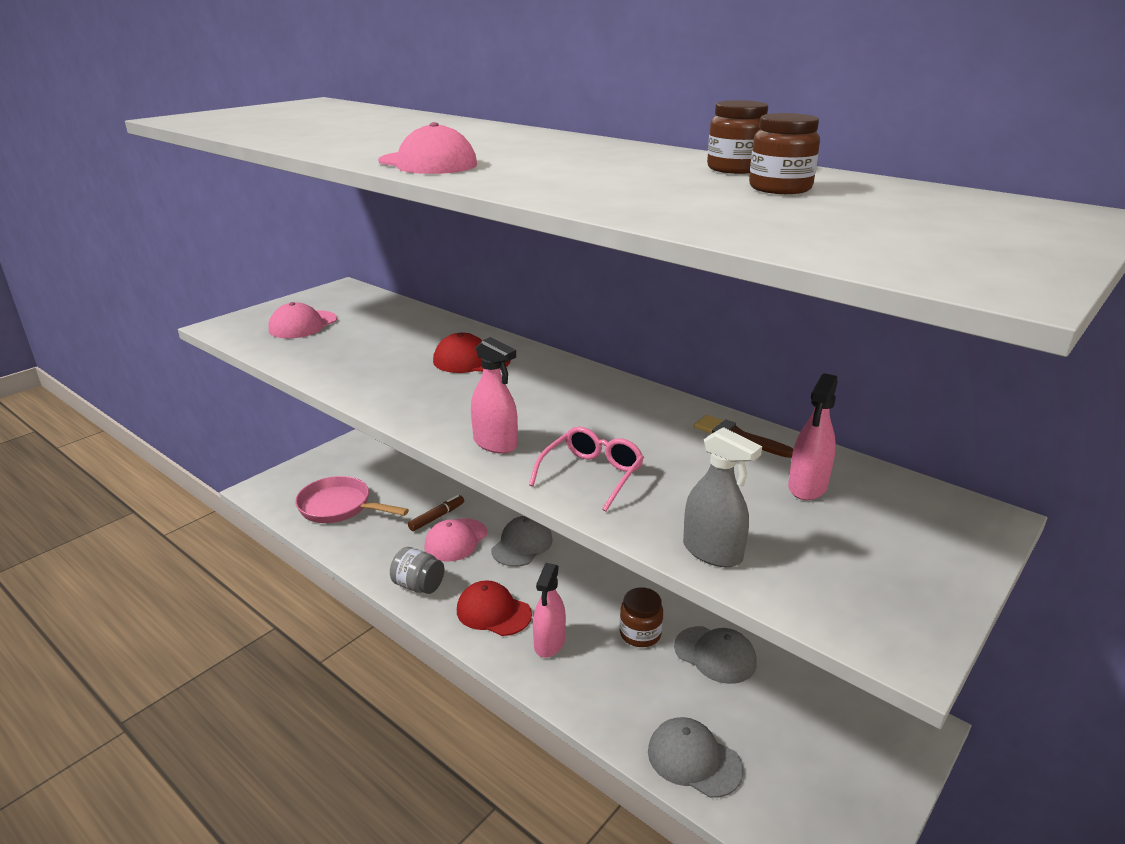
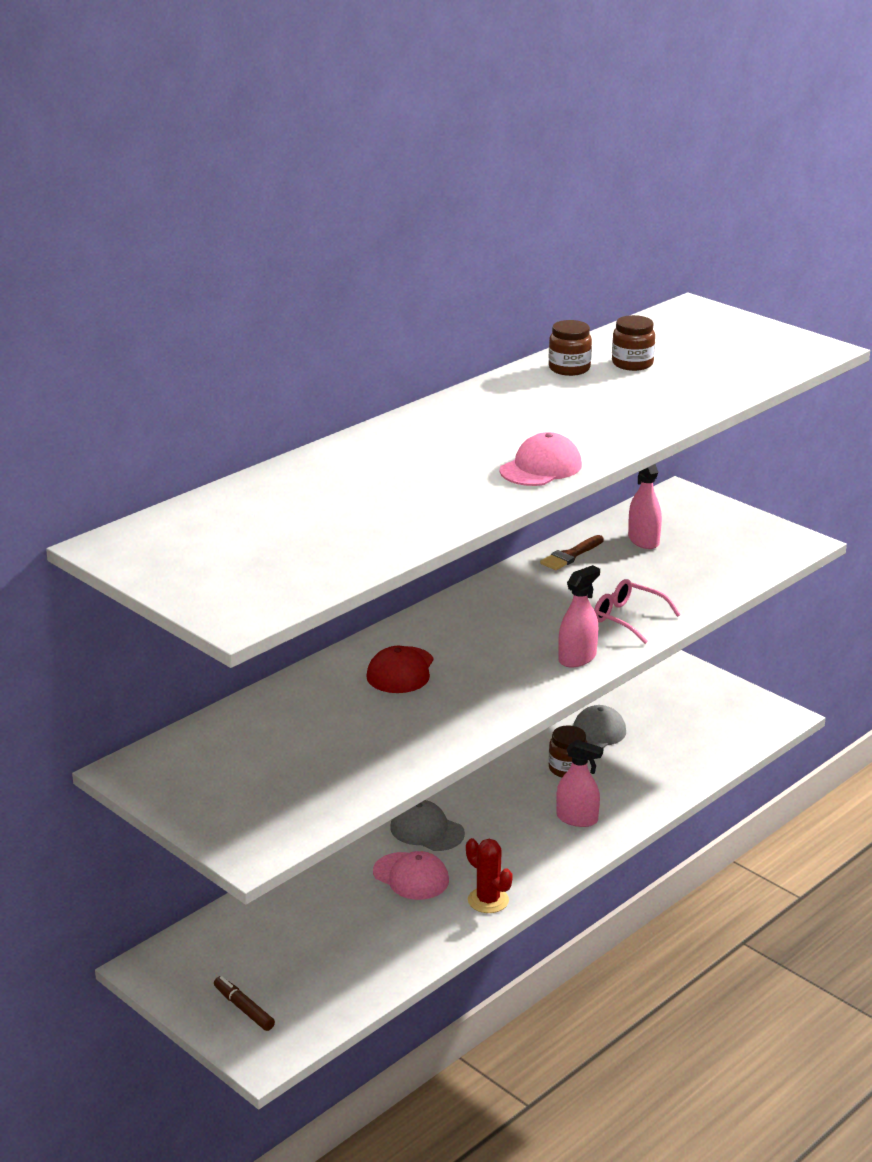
camera: 85 degrees left, 0 degrees up
pink cap [268,302,337,338] -> none
pink pan [295,476,409,523] -> none
grey jar [390,547,444,594] -> red cactus [466,838,513,913]
brown marker [408,495,464,531] -> brown marker moved to [214,976,275,1031]
red cap [457,580,532,636] -> none
grey cap [648,717,743,798] -> none
grey spray bottle [683,427,762,567] -> none
pink spray bottle [788,373,838,500] -> pink spray bottle turned 150 degrees counterclockwise [628,464,662,549]

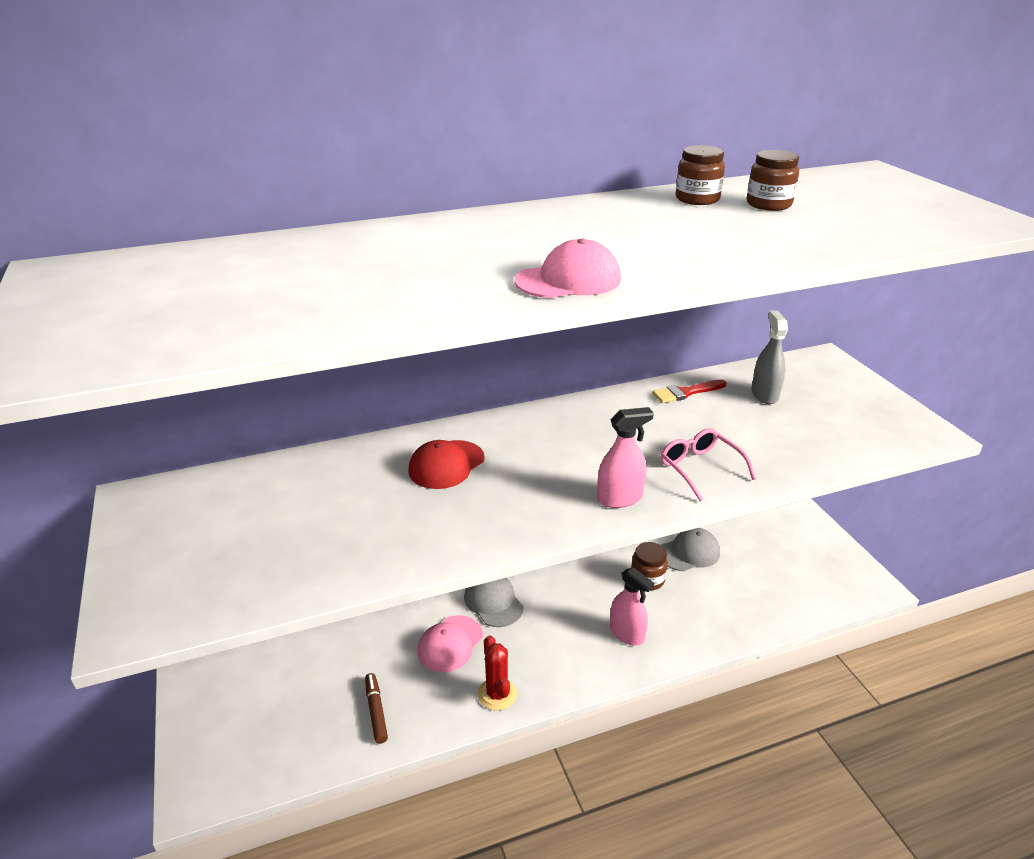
camera: 25 degrees right, 5 degrees up
brown marker [214,976,275,1031] -> brown marker moved to [365,673,388,744]
pink cap [373,851,449,900] -> pink cap turned 60 degrees clockwise [418,615,483,672]
brown brush [540,535,604,570] -> red brush [652,379,726,403]
pink spray bottle [628,464,662,549] -> grey spray bottle [751,311,788,404]

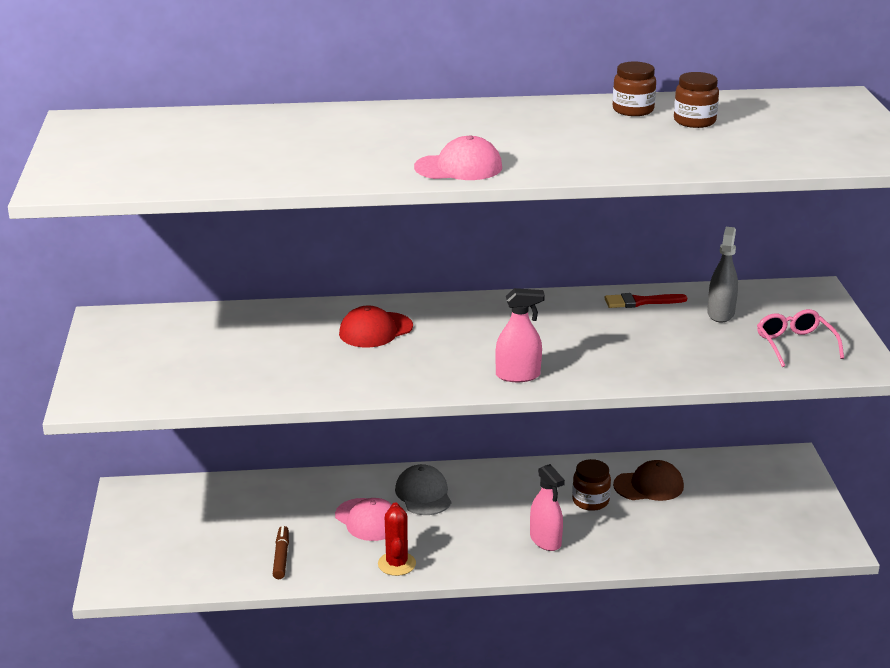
camera: 15 degrees right, 5 degrees down
pink cap [418,615,483,672] -> pink cap turned 90 degrees counterclockwise [335,498,392,541]
pink glasses [660,428,756,501] -> pink glasses moved to [757,309,844,367]
grey cap [661,528,720,571] -> brown cap [613,460,684,501]

